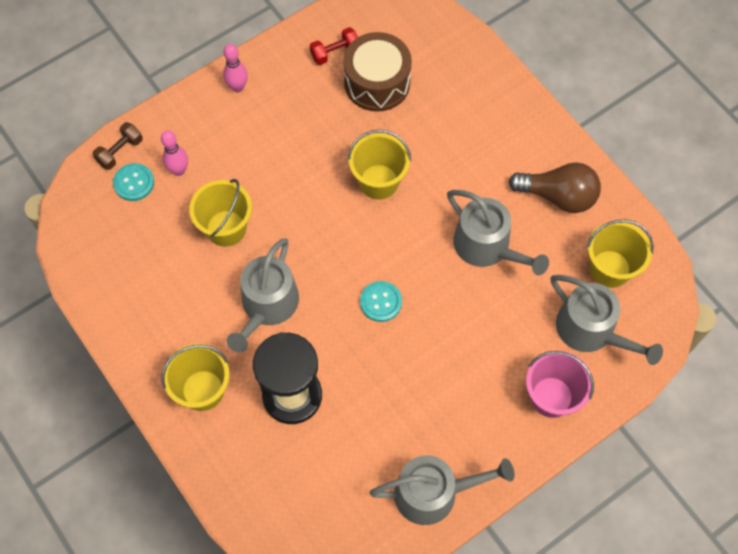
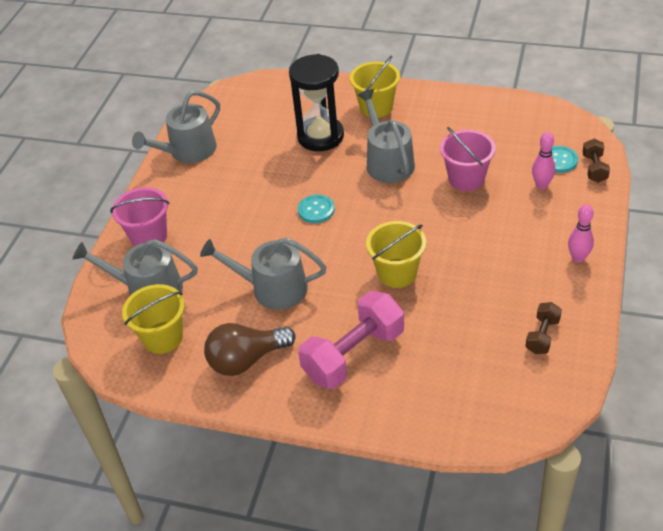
camera: 145 degrees right, 20 degrees down
yellow bucket [189,179,252,247] -> pink bucket [440,127,496,191]
red dumbbell [310,27,358,65] -> brown dumbbell [525,302,562,354]
brown drum [343,32,412,112] -> none
none -> pink dumbbell [298,291,404,389]

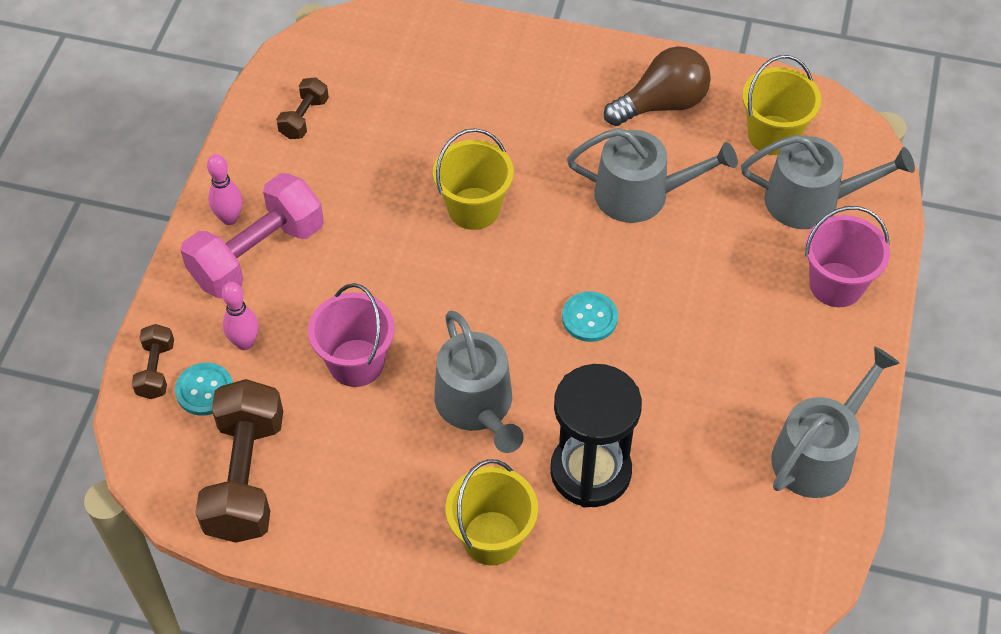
camera: 175 degrees right, 10 degrees up
pink dumbbell [298,291,404,389] -> pink dumbbell moved to [180,173,324,298]
none -> brown dumbbell [195,379,283,543]

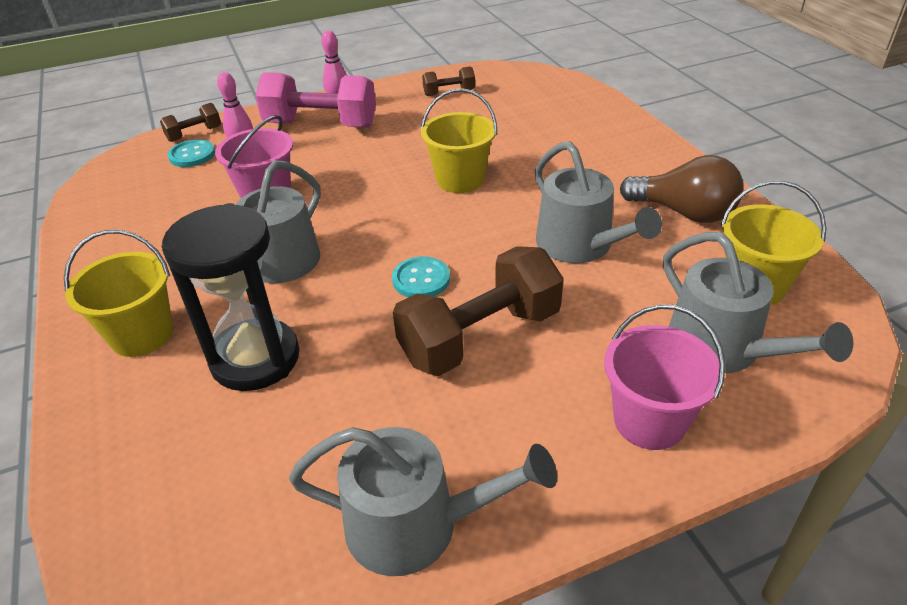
camera: 55 degrees right, 15 degrees down
brown dumbbell [195,379,283,543] -> brown dumbbell moved to [393,246,564,376]

